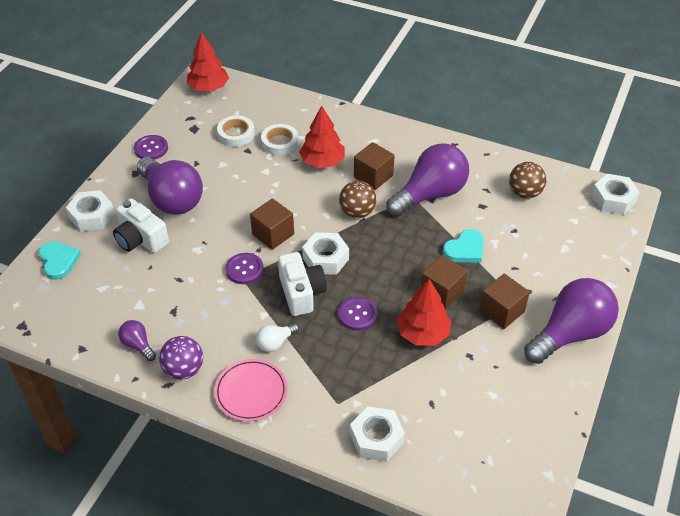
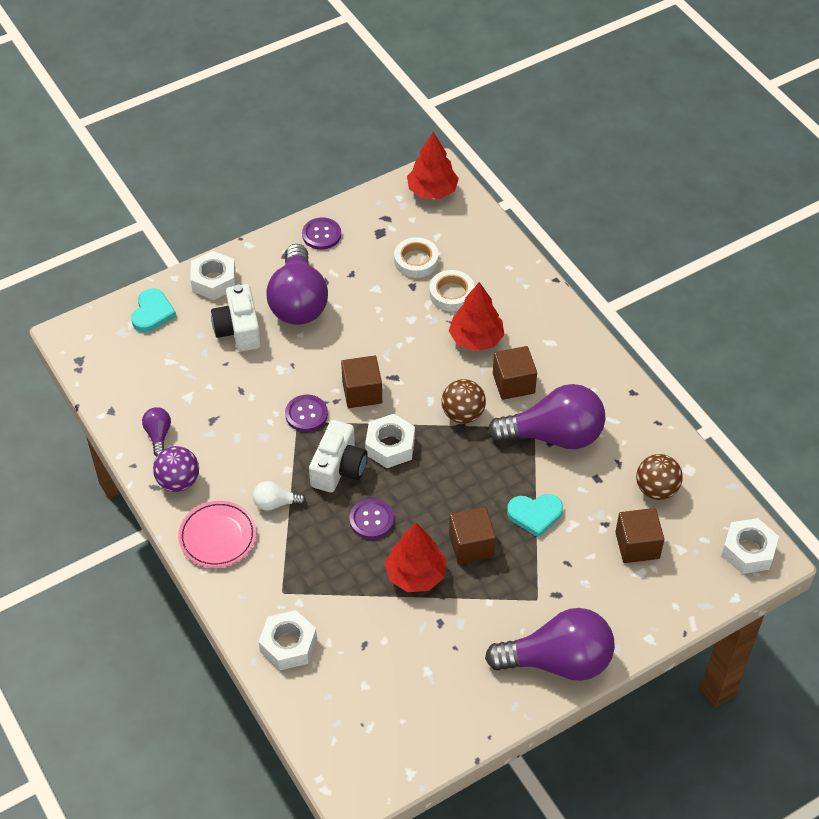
camera: 35 degrees right, 5 degrees up
brown cube [479,273,530,329] -> brown cube moved to [615,508,664,563]

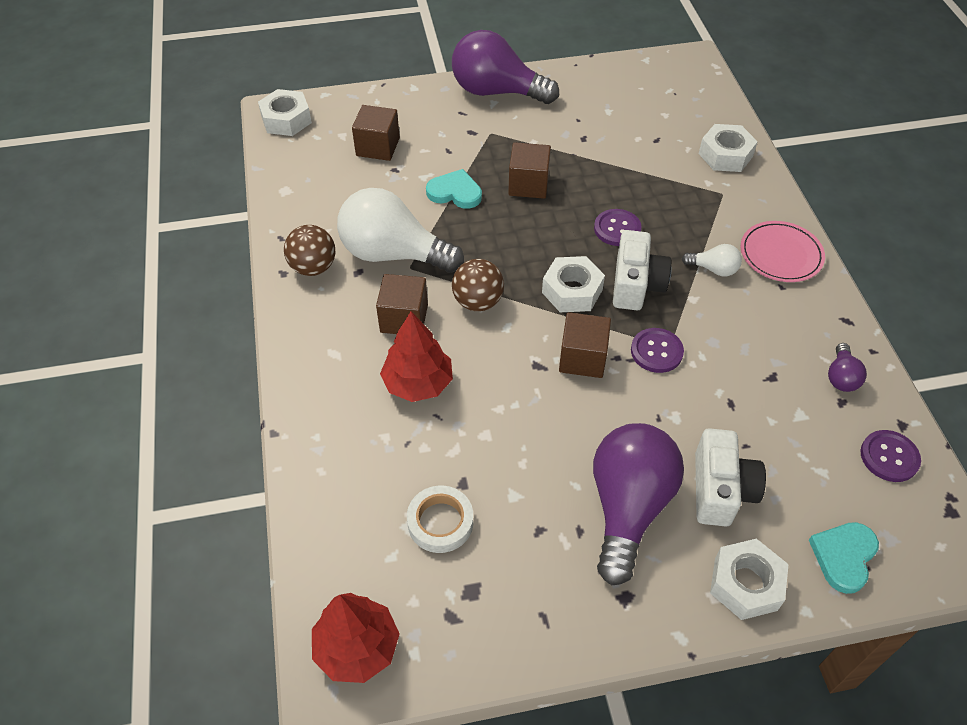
camera: 160 degrees left, 0 degrees up
purple ball [153,446,199,492] -> none
purple button [302,217,341,250] -> purple button moved to [860,430,921,482]
white camera [309,420,367,493] -> white camera turned 150 degrees clockwise [613,230,672,310]
red tree [385,523,446,592] -> none
white tape [429,270,475,311] -> none
purple light bulb [488,384,605,449] -> white light bulb [337,188,464,273]
brown ball [636,454,683,500] -> brown ball moved to [284,225,335,276]

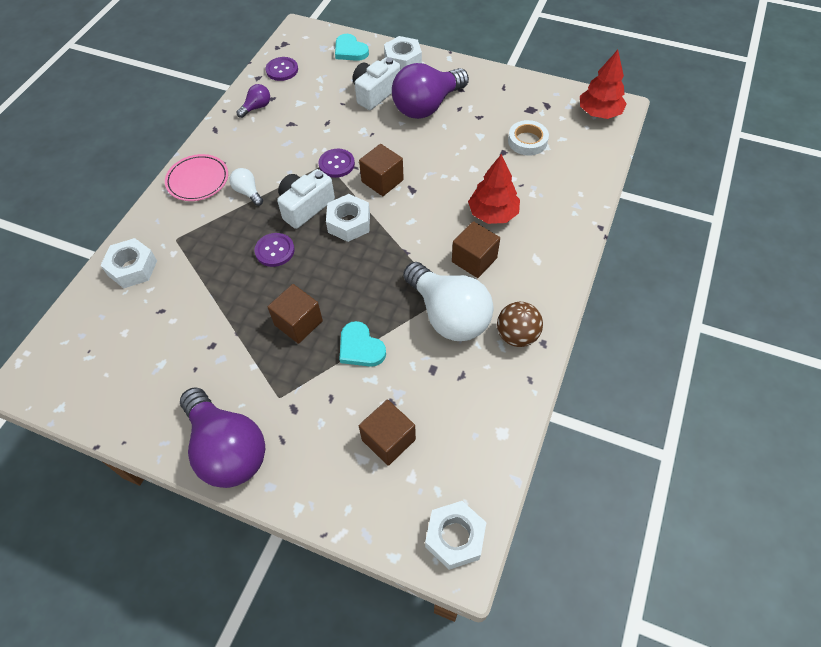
camera: 145 degrees left, 5 degrees up
brown ball [452,259,504,311] -> none
turquoise heart [809,522,879,594] -> turquoise heart turned 75 degrees clockwise [335,34,369,61]

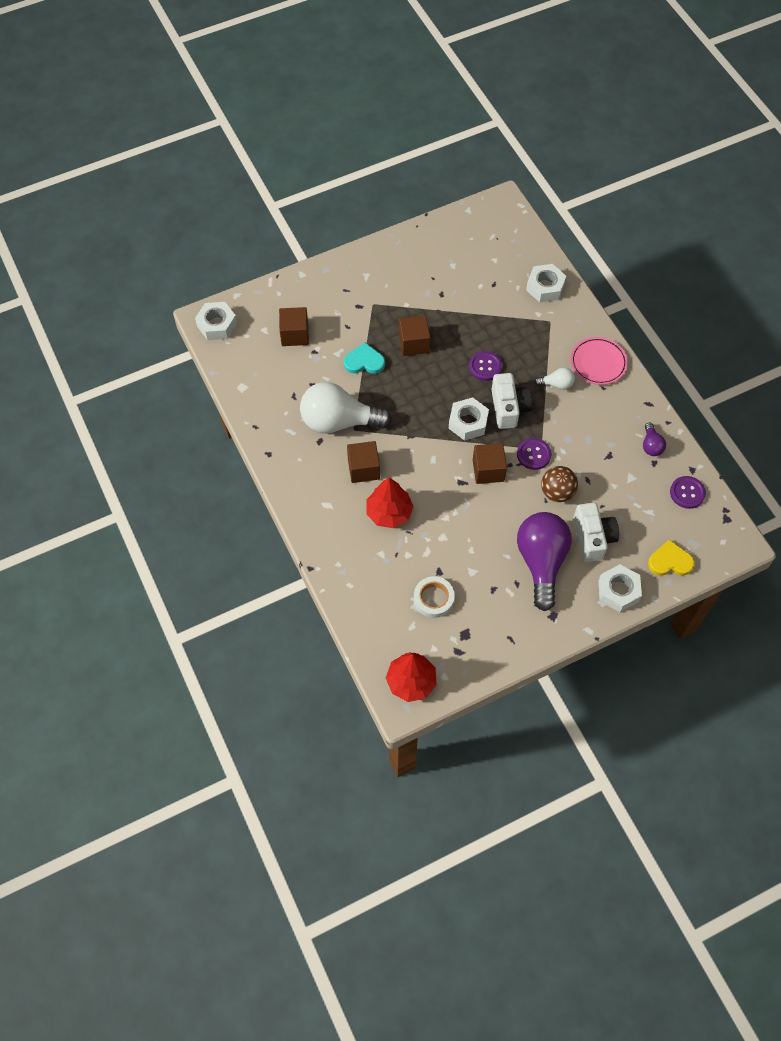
camera: 130 degrees right, 5 degrees up
purple light bulb [180,387,265,488] -> none
turquoise heart [335,34,369,61] -> yellow heart [648,540,695,576]
brown ball [497,302,543,347] -> brown ball moved to [541,466,578,502]

